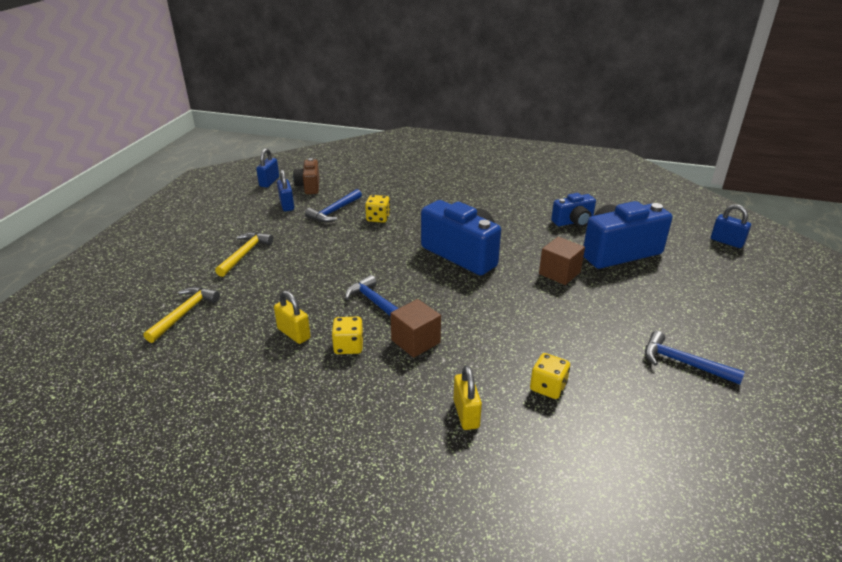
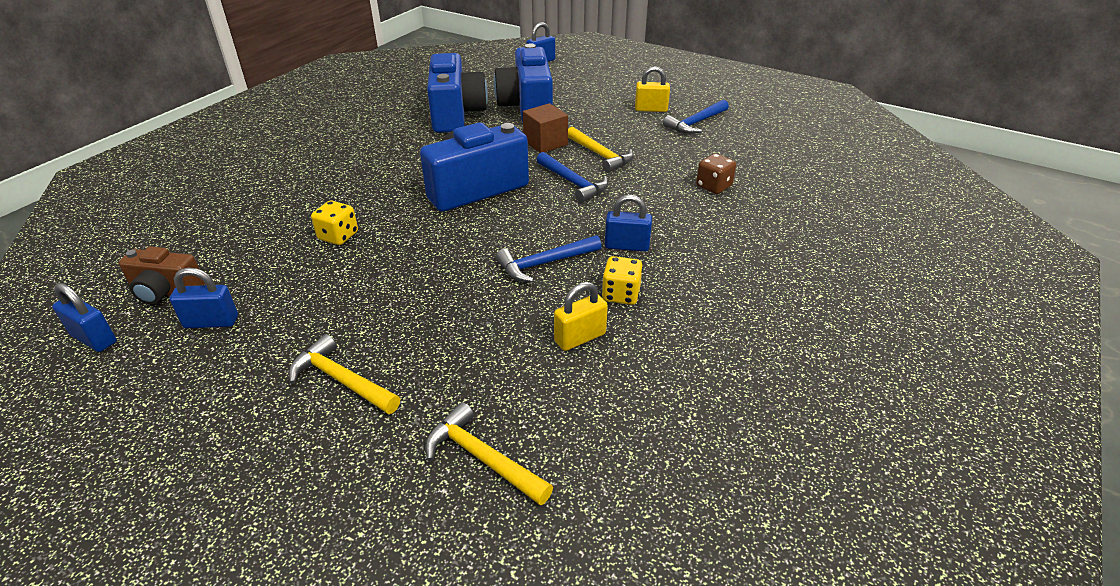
camera: 75 degrees left, 5 degrees up
blue hammer [305,189,362,222] -> blue hammer moved to [537,152,608,203]
brown cube [390,299,441,358] -> blue padlock [605,195,652,252]
yellow padlock [453,365,482,430] -> yellow padlock moved to [635,66,670,112]
yellow dice [530,353,570,399] -> brown dice [696,153,736,194]
blue camera [551,193,596,227] -> blue camera [427,53,488,133], size x1.80
none -> yellow hammer [568,127,634,173]

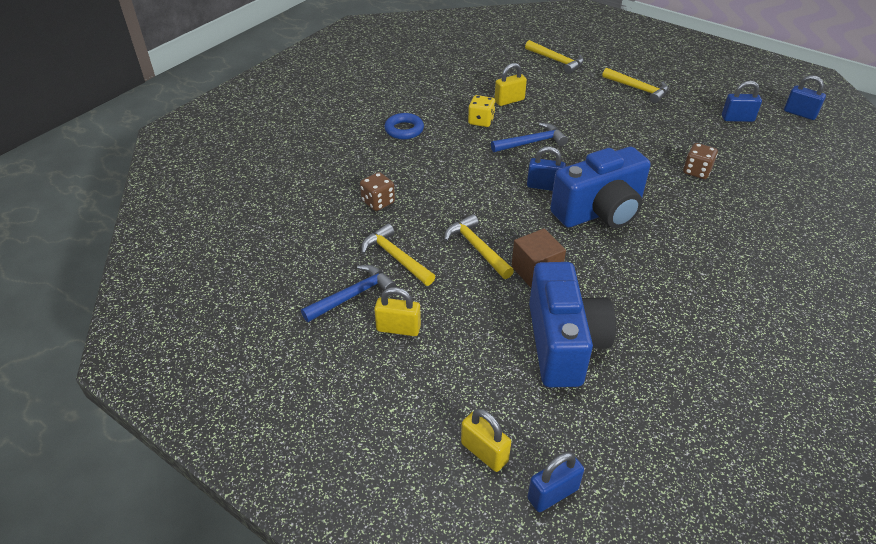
camera: 175 degrees left, 5 degrees up
brown camera [119,246,205,304] -> none
yellow dice [311,200,358,245] -> brown dice [683,143,718,179]
blue camera [427,53,488,133] -> none
blue hammer [537,152,608,203] -> none
blue padlock [605,195,652,252] -> blue padlock moved to [527,146,566,191]
none -> yellow hammer [361,224,435,286]
none -> blue ring [384,113,424,140]
none -> yellow padlock [461,409,511,472]

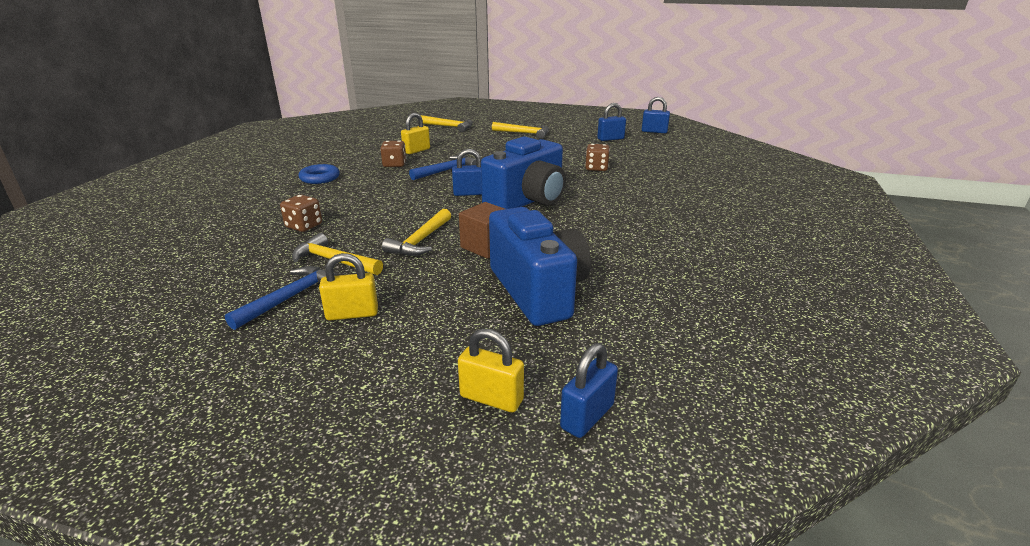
camera: 20 degrees left, 15 degrees down
yellow hammer [444,214,514,279] -> yellow hammer turned 105 degrees counterclockwise [382,209,451,256]
yellow dice [468,95,495,127] -> brown dice [380,141,406,167]

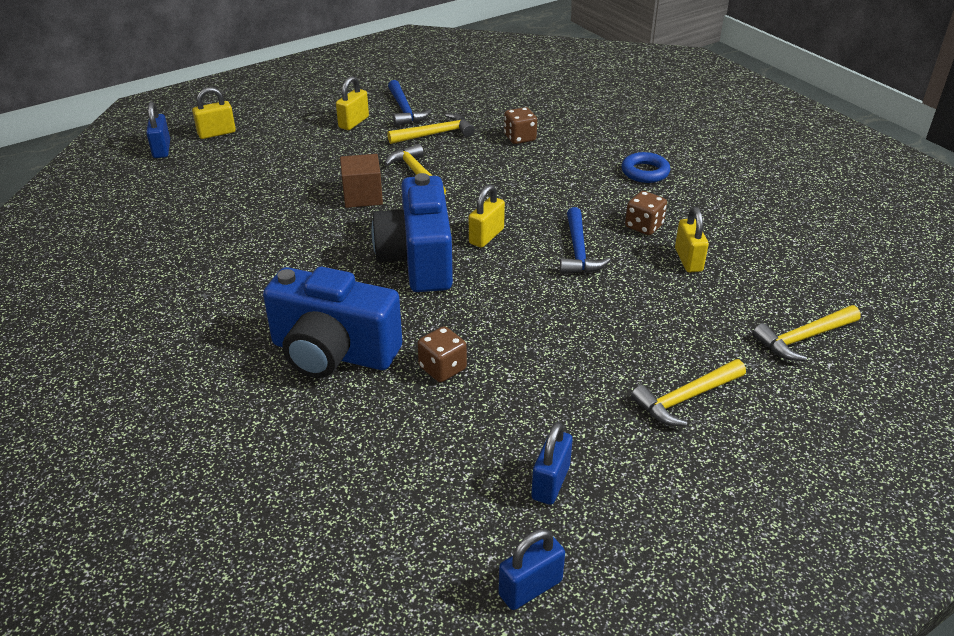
camera: 130 degrees right, 10 degrees up
blue padlock [452,149,482,196] -> yellow padlock [469,185,505,248]
blue camera [489,207,591,326] -> blue camera moved to [263,267,402,378]

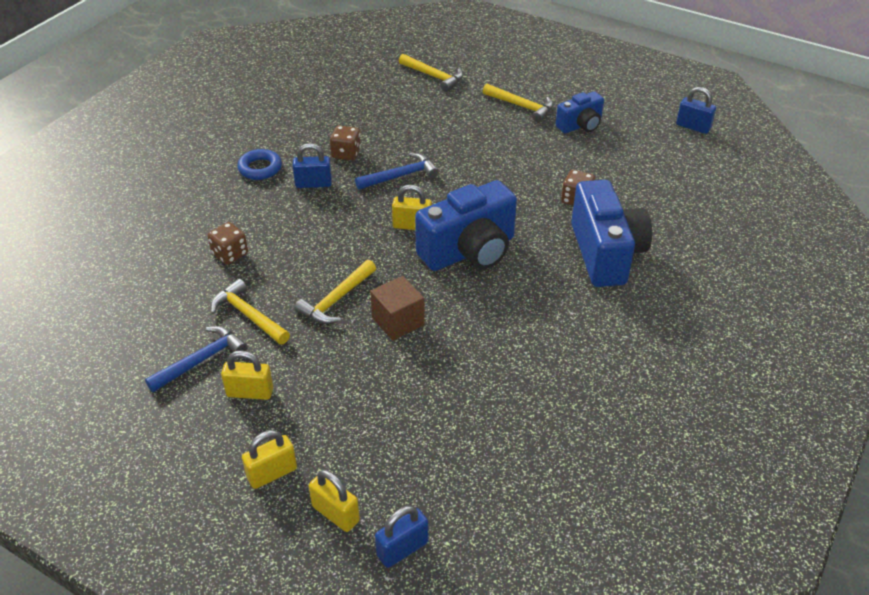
camera: 115 degrees left, 5 degrees up
blue padlock [531,422,573,505] -> blue padlock moved to [293,143,332,188]
yellow padlock [675,207,709,272] -> yellow padlock moved to [242,430,297,489]
none -> blue camera [555,92,604,133]

